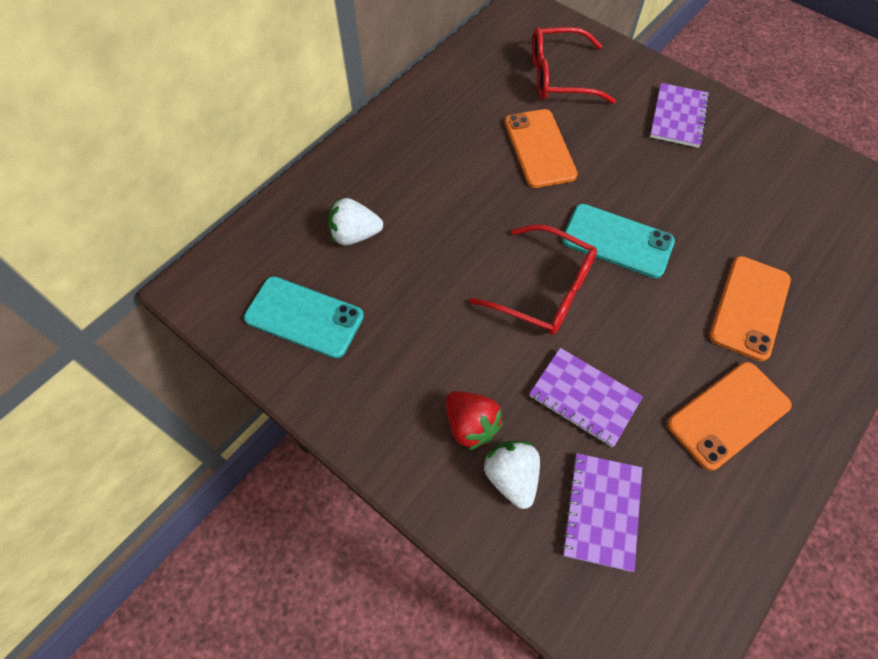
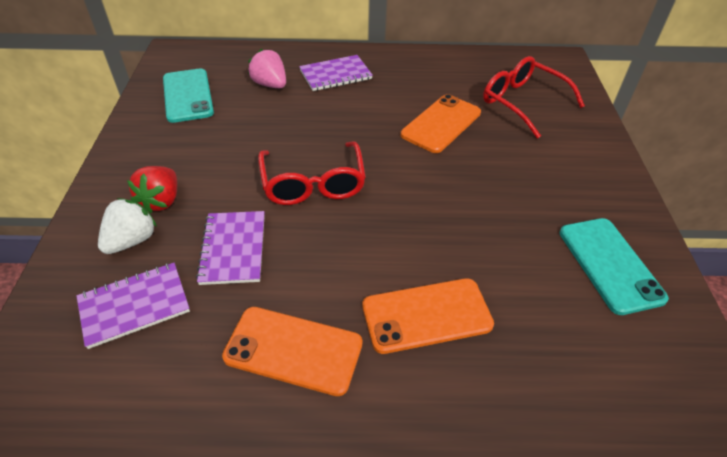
camera: 50 degrees right, 15 degrees down
white strawberry [328,198,383,245] -> pink strawberry [248,49,286,88]
turquoise phone [562,204,675,278] -> turquoise phone moved to [560,218,669,315]
purple notebook [650,83,710,148] -> purple notebook moved to [299,55,373,91]

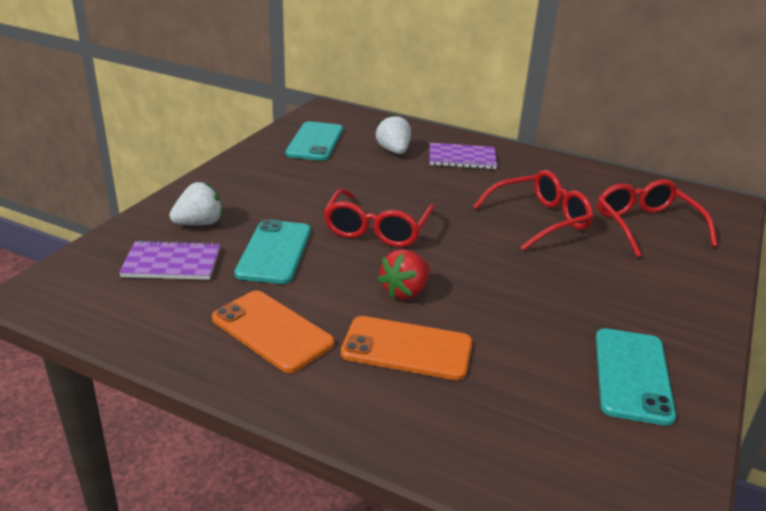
camera: 25 degrees right, 15 degrees down
red strawberry [127,166,177,213] -> red strawberry moved to [378,249,430,300]
purple notebook [196,211,265,285] -> turquoise phone [235,219,311,284]
pink strawberry [248,49,286,88] -> white strawberry [376,114,411,154]
orange phone [401,94,481,153] -> red glasses [473,170,593,251]

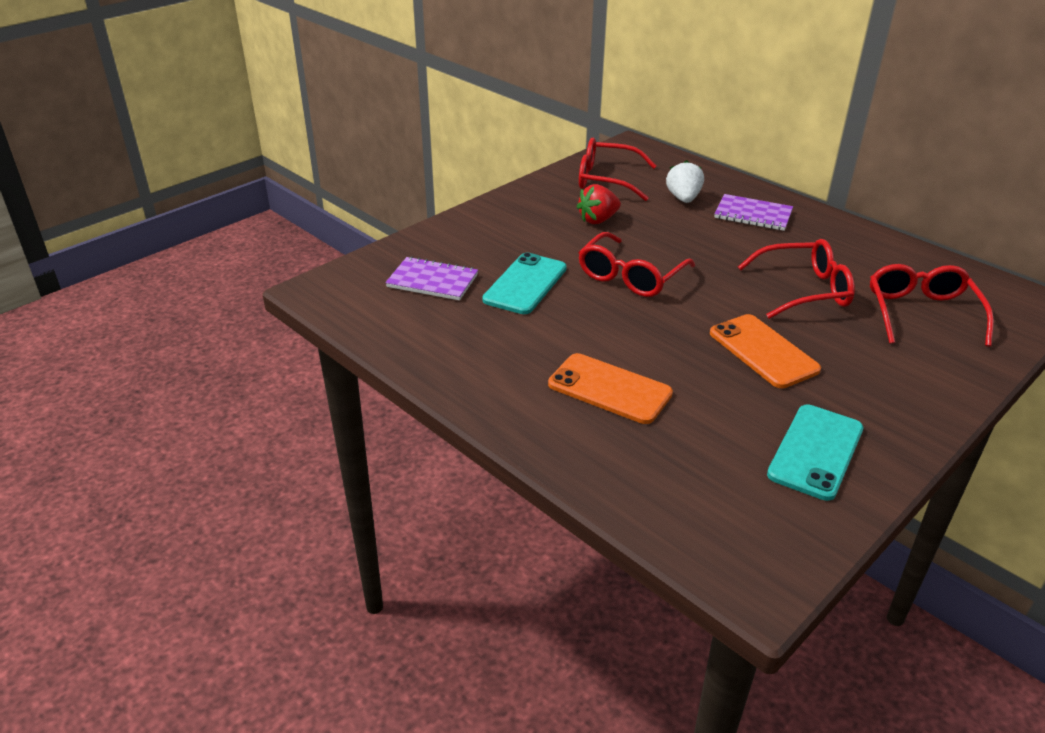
camera: 20 degrees right, 5 degrees up
white strawberry [170,182,223,225] -> none
orange phone [212,290,335,373] -> orange phone moved to [710,314,821,388]
turquoise phone [285,121,343,161] -> red glasses [579,138,656,201]
red strawberry [378,249,430,300] -> red strawberry moved to [577,184,621,224]

